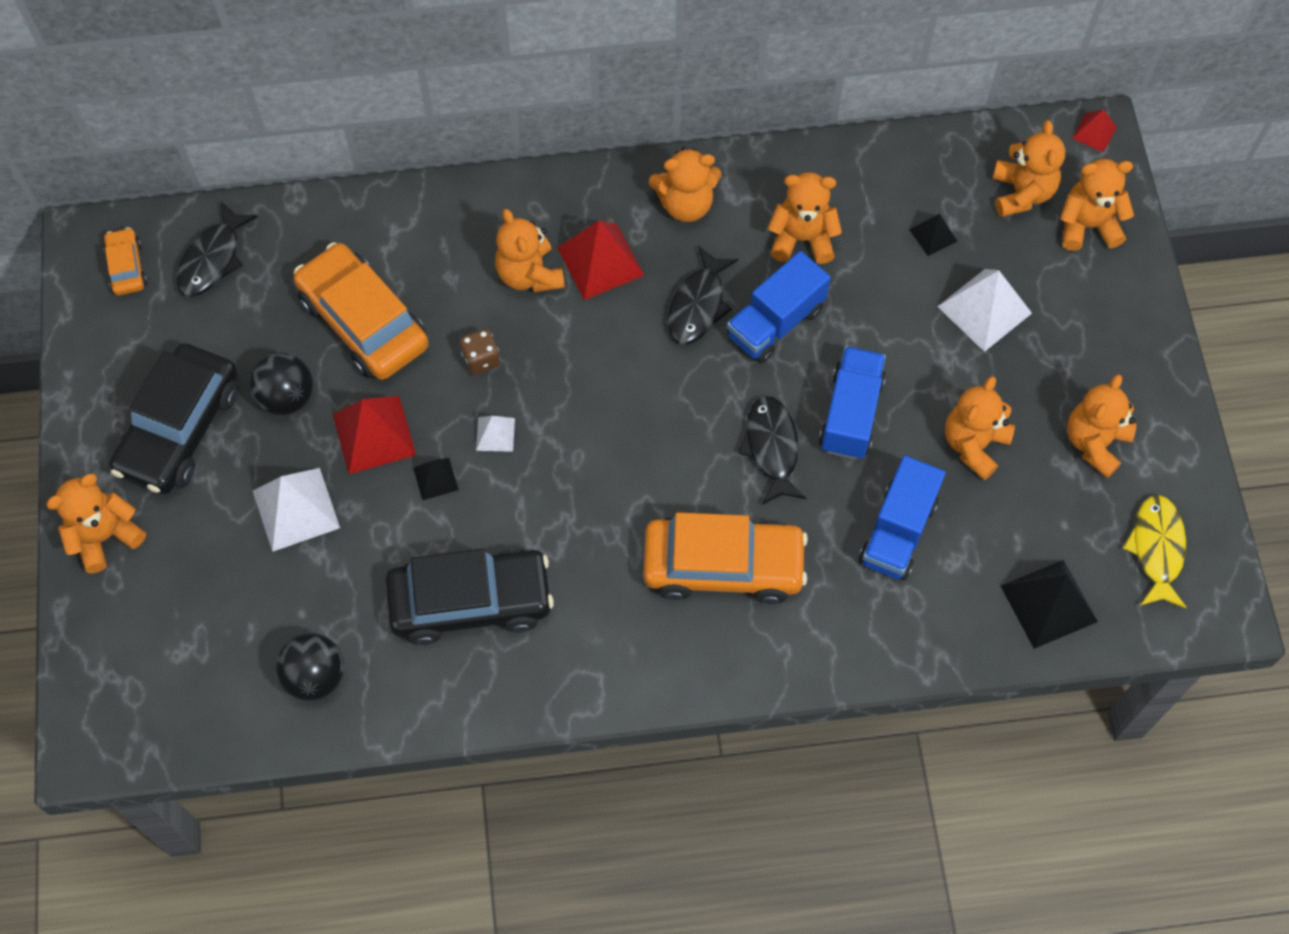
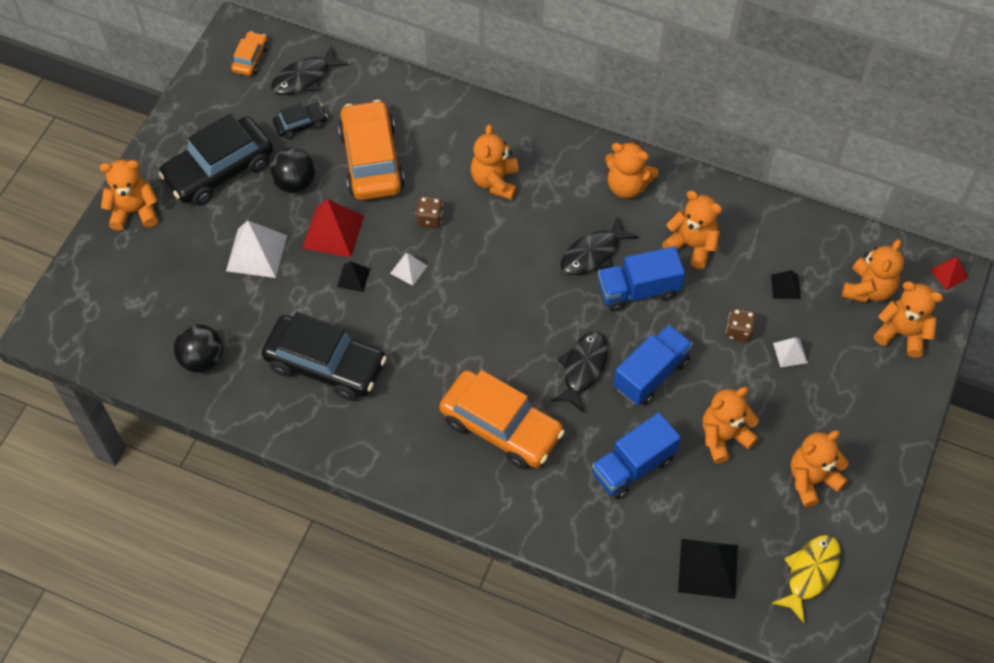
camera: 30 degrees right, 5 degrees down
red pyramid [558,221,645,300] -> none
white pyramid [937,269,1032,352] -> white pyramid [773,337,808,368], size x0.54
none -> black car [273,103,327,139]
none -> brown dice [726,308,756,342]

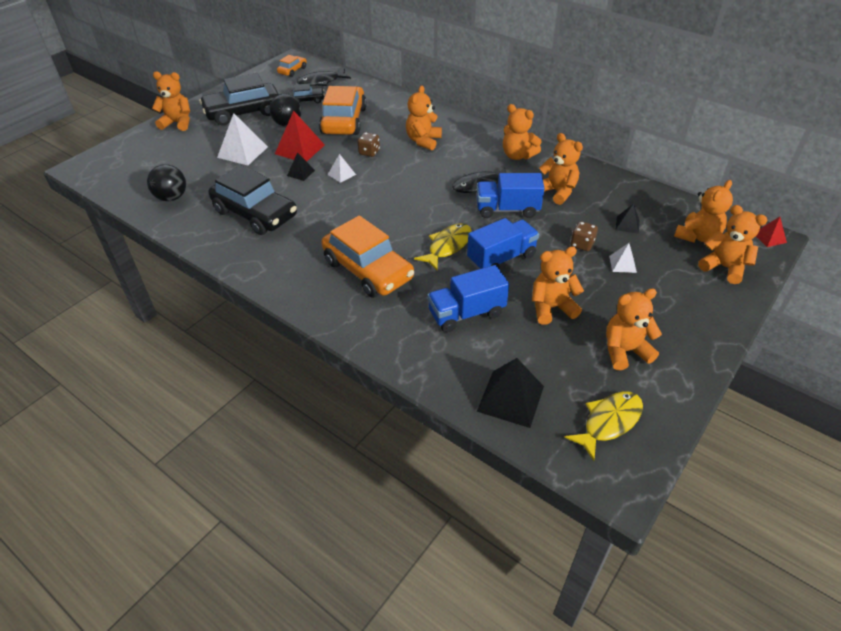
camera: 15 degrees right, 15 degrees down
black fish [551,332,608,413] -> yellow fish [414,223,472,270]

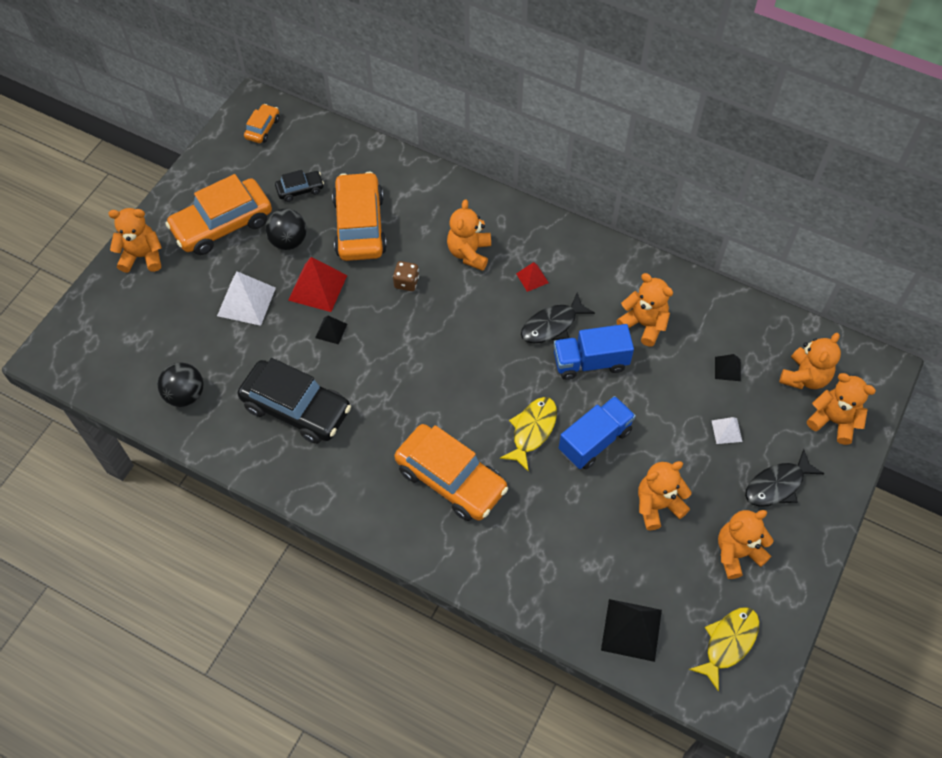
camera: 10 degrees left, 15 degrees up
black car [199,73,279,125] -> orange car [165,174,272,255]
black fish [297,69,351,86] -> black fish moved to [745,449,824,507]
white pyramid [328,154,356,183] -> none
blue truck [427,265,509,332] -> none
orange teddy bear [503,104,542,160] -> none
brown dice [571,221,598,251] -> none
red pyramid [756,217,787,247] -> red pyramid moved to [516,262,549,292]

